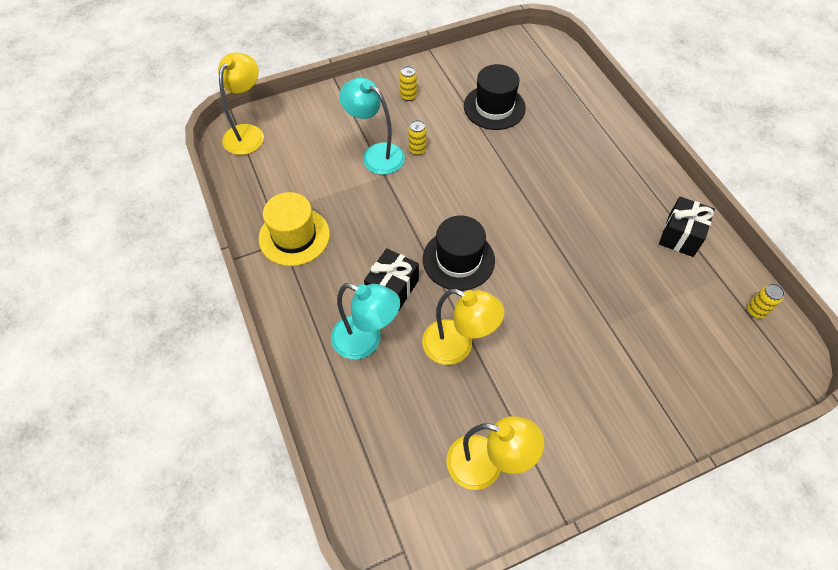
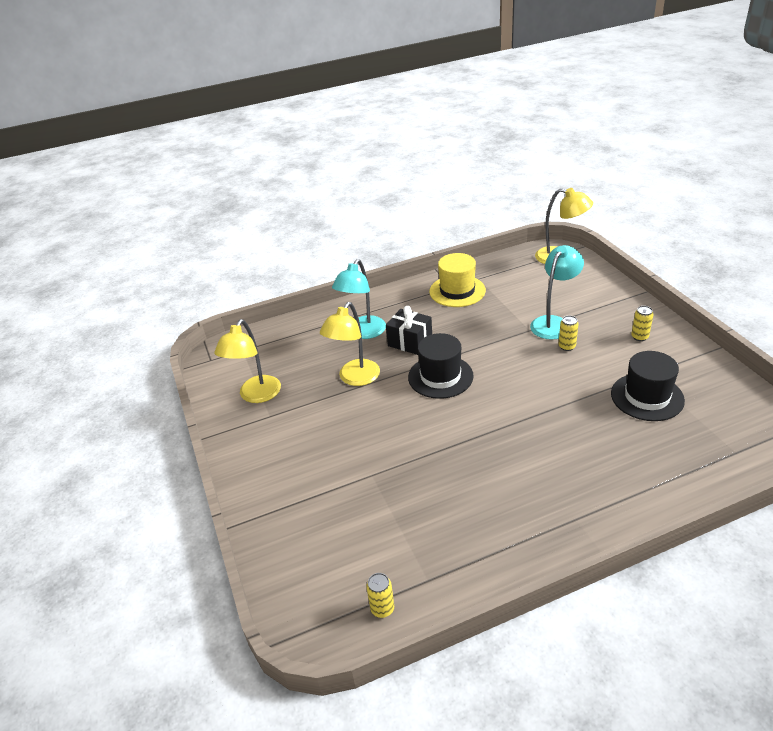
camera: 95 degrees right, 20 degrees down
black gift [659,197,715,257] -> none

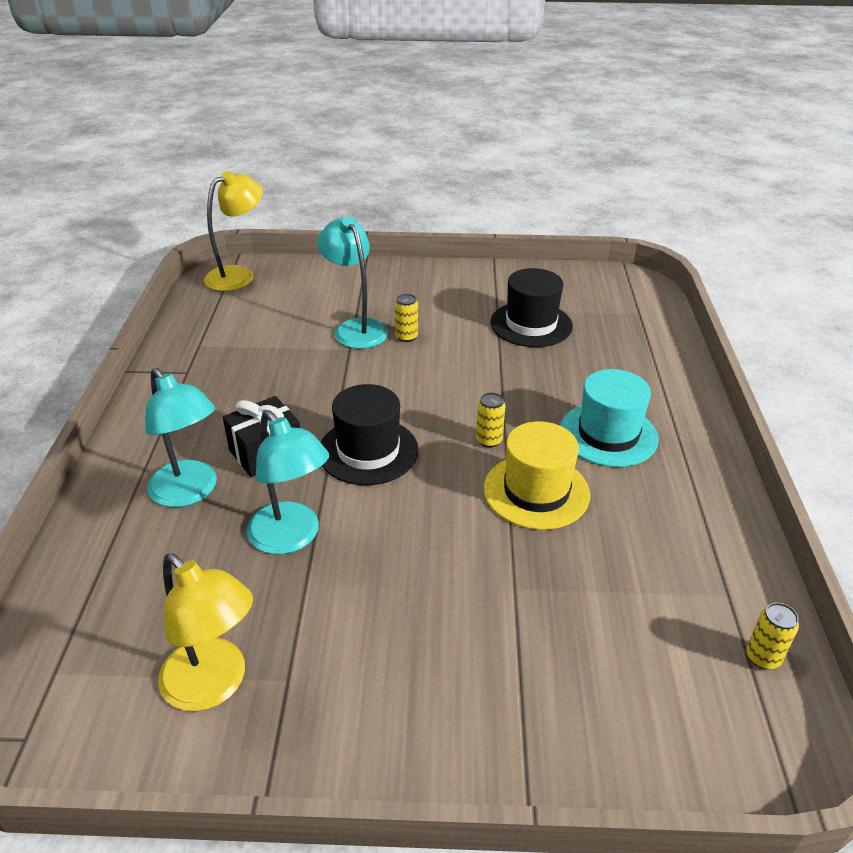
camera: 70 degrees left, 0 degrees up
yellow lamp [320,302,380,386] -> turquoise lamp [246,410,329,554]
yellow hat [429,253,486,307] -> yellow hat moved to [484,421,590,530]
yellow can [631,306,653,341] -> yellow can moved to [476,392,505,447]
none -> turquoise hat [560,369,659,467]

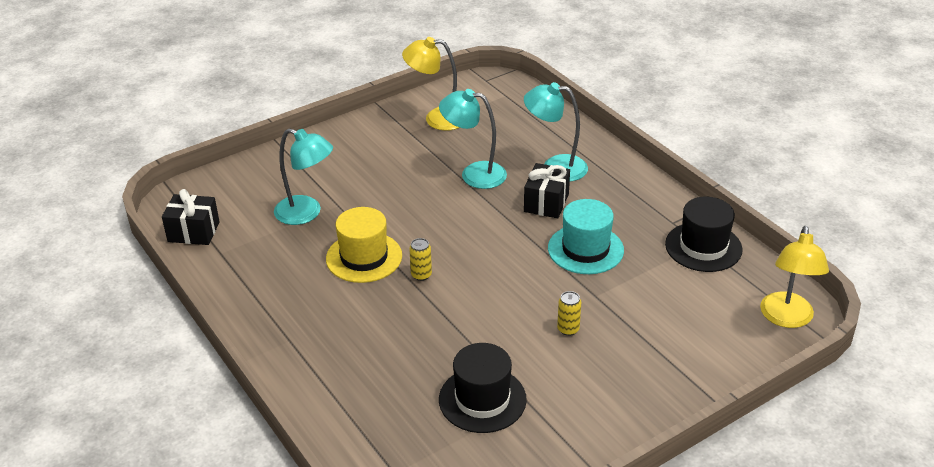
camera: 145 degrees right, 0 degrees up
turquoise lamp [317,217,388,349] -> turquoise lamp moved to [274,128,333,225]
black hat [321,384,419,485] -> black hat moved to [665,197,743,272]
turquoise hat [560,369,659,467] -> turquoise hat moved to [548,199,624,274]
yellow can [746,603,799,669] -> black gift [162,189,220,245]

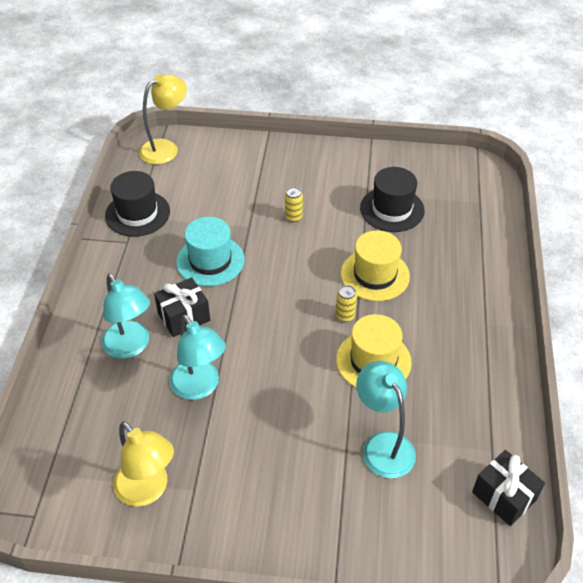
camera: 140 degrees left, 10 degrees up
none -> yellow hat [341,231,410,301]

